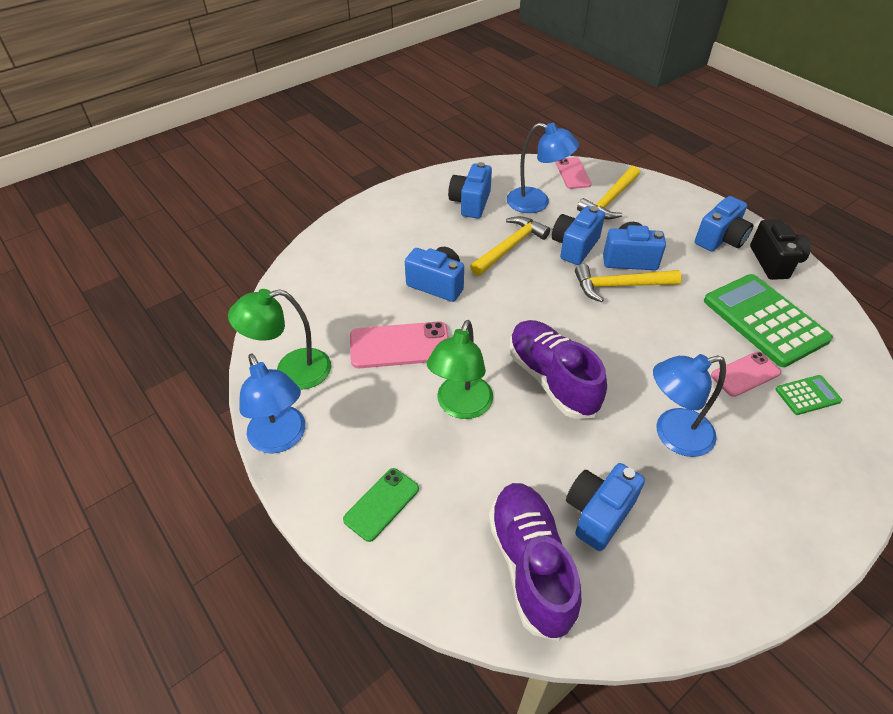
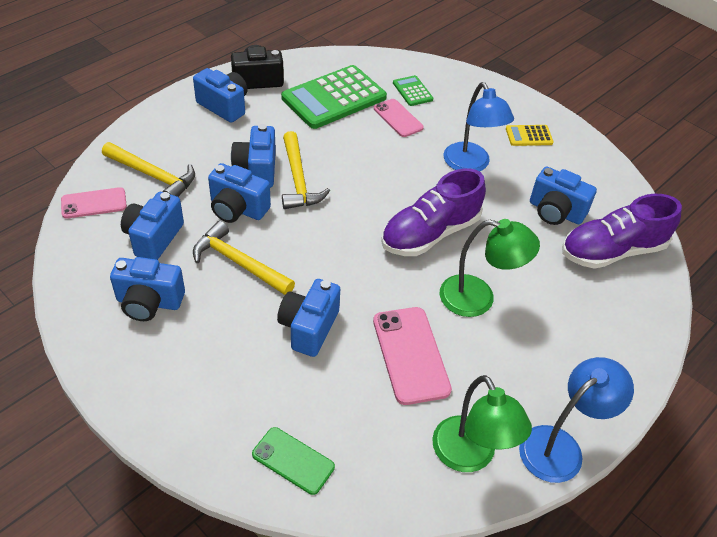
camera: 100 degrees left, 0 degrees up
green phone [343,468,419,542] -> green phone moved to [252,427,335,495]
blue lamp [507,123,579,213] -> blue camera [121,192,184,260]
none -> yellow calculator [506,125,554,146]

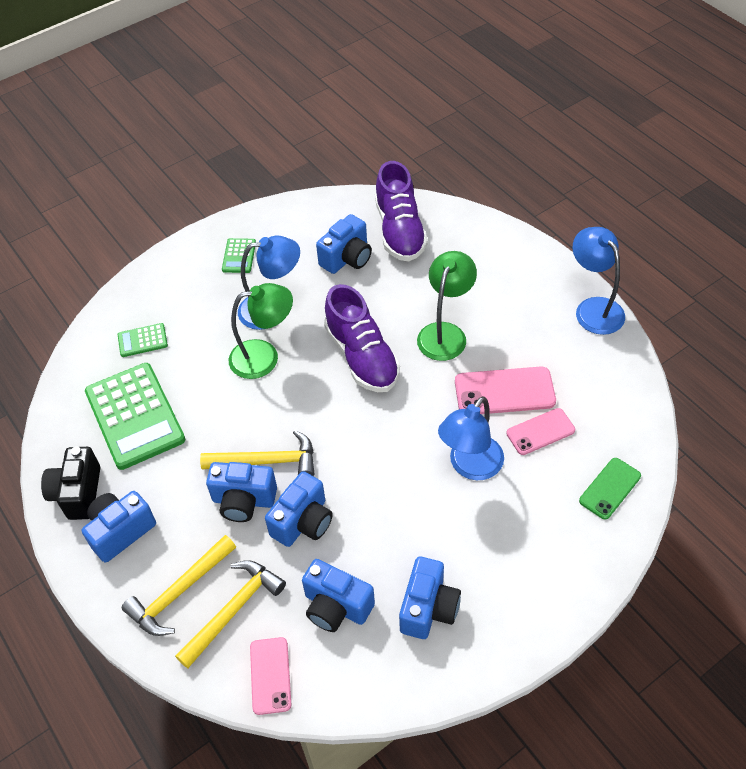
camera: 75 degrees left, 5 degrees up
yellow hammer [193,221,295,295] -> yellow hammer moved to [122,535,236,636]
blue camera [277,279,340,357] -> blue lamp [438,396,504,480]
pink phone [374,99,424,137] -> pink phone moved to [506,408,575,455]
green lamp [432,375,532,472] -> green lamp moved to [229,283,293,379]
yellow calculator [506,125,554,146] -> green calculator [222,238,256,273]

